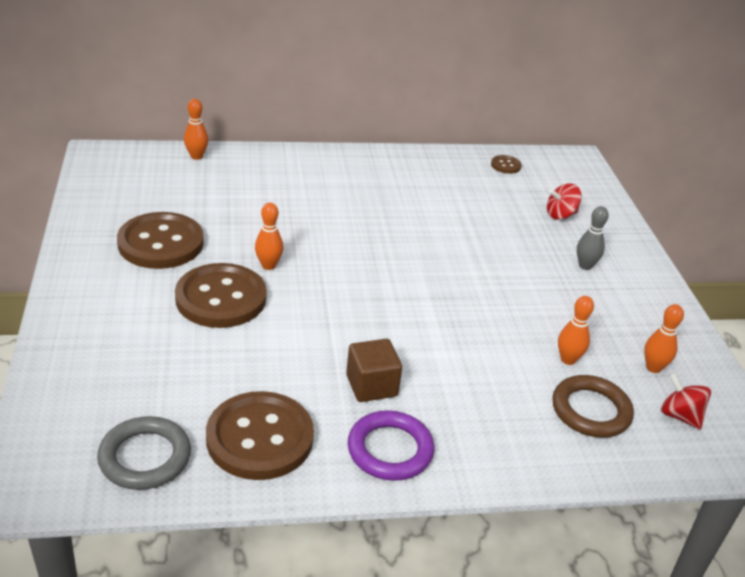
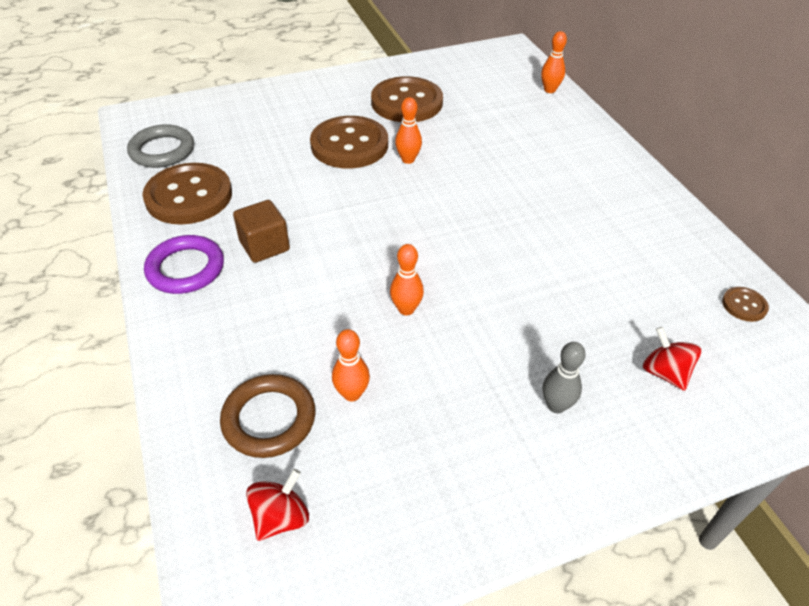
camera: 80 degrees right, 10 degrees up
orange bowling pin [644,304,684,373] -> orange bowling pin moved to [390,244,424,315]

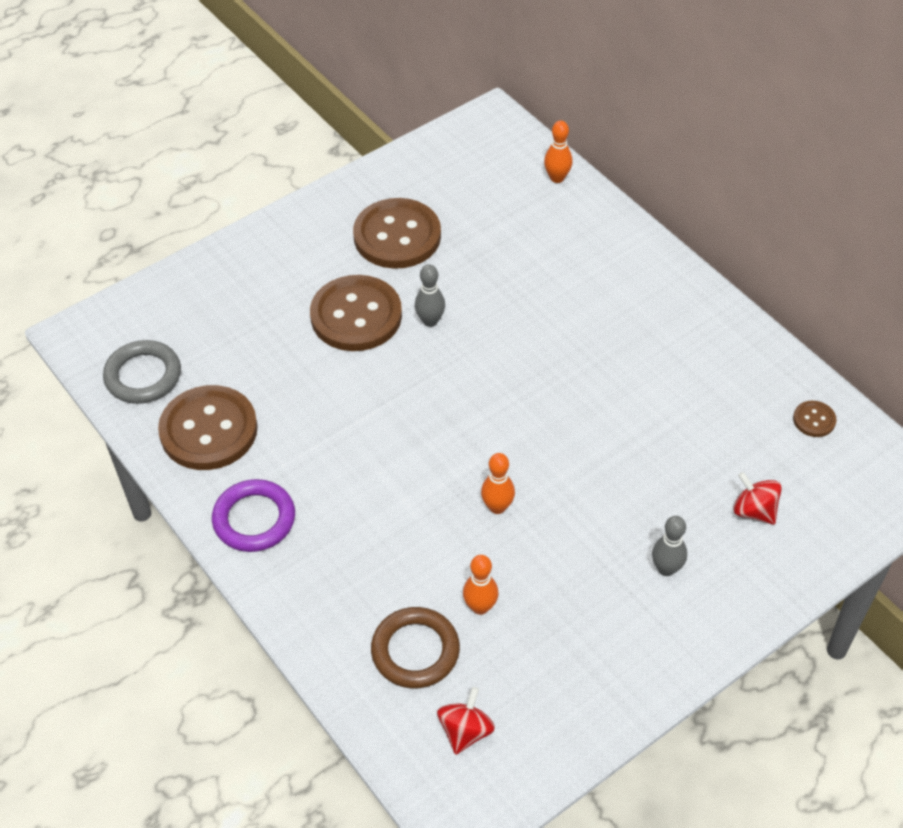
camera: 15 degrees left, 5 degrees up
brown cube [233,200,290,263] -> none
orange bowling pin [395,97,422,164] -> grey bowling pin [415,264,445,327]

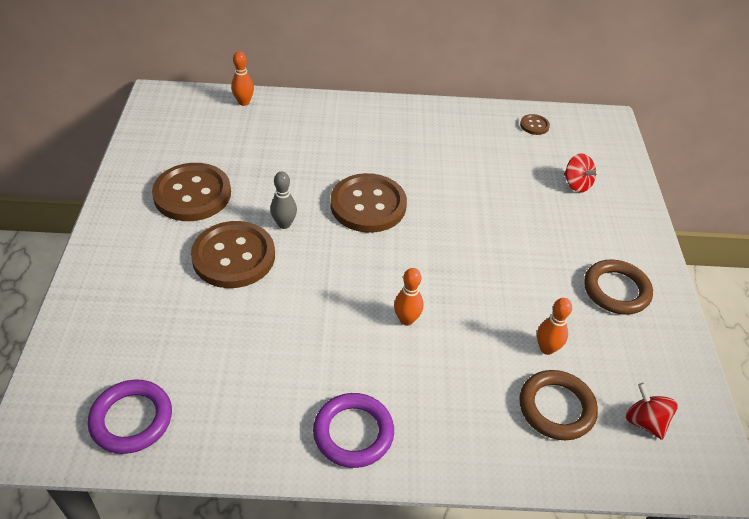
camera: 55 degrees left, 5 degrees down
grey ring [103,340,181,404] -> purple ring [88,380,172,454]
brown button [158,385,258,470] -> brown button moved to [330,173,407,233]
orange bowling pin [481,453,515,514] -> orange bowling pin moved to [394,268,423,326]
grey bowling pin [652,516,687,576] -> none
red spinning top [733,472,782,525] -> red spinning top turned 120 degrees counterclockwise [564,153,599,193]
none -> brown ring [584,259,653,315]

